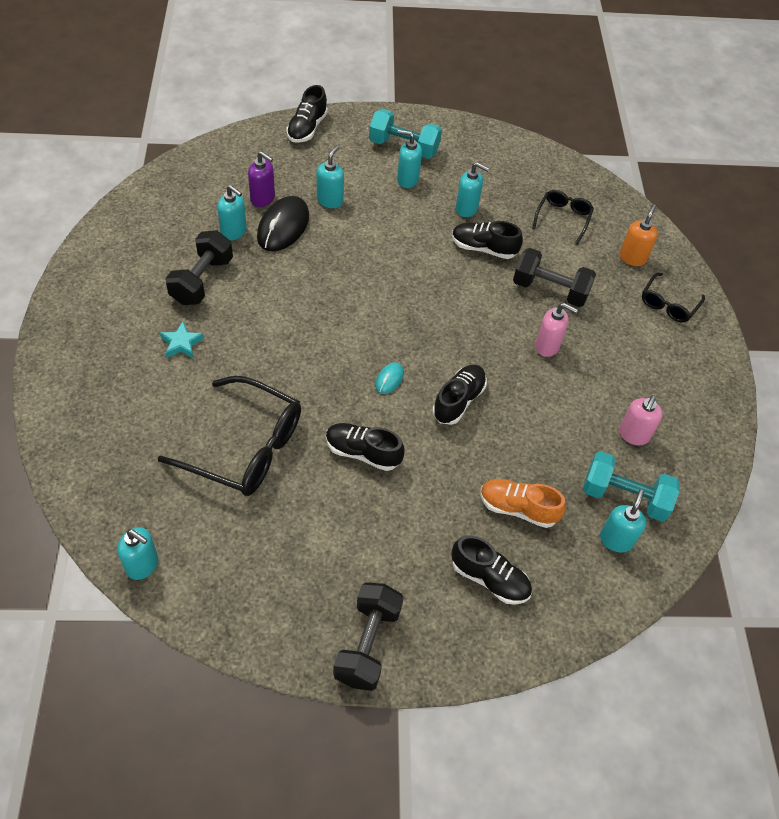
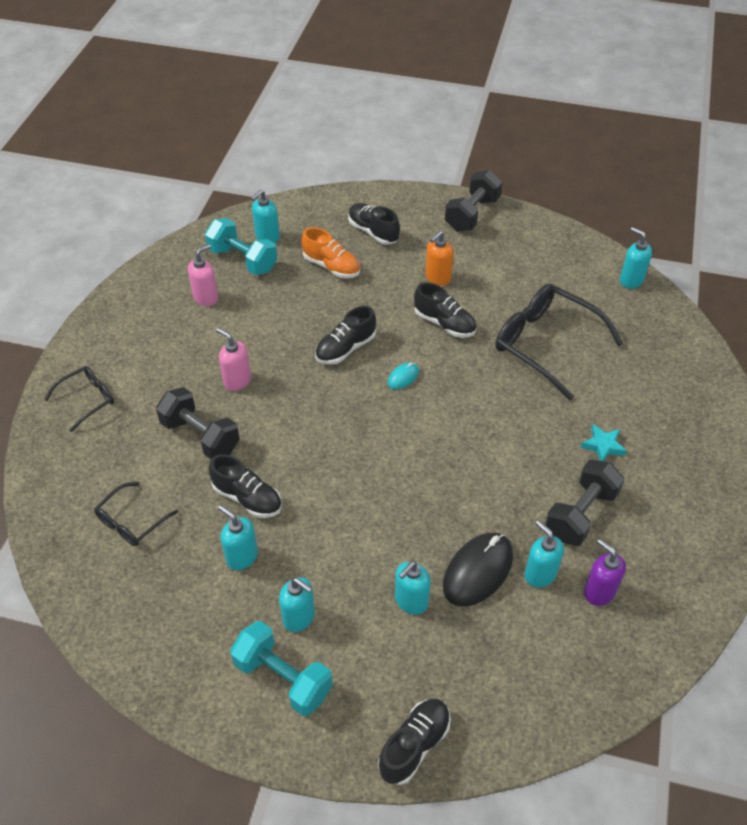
camera: 160 degrees left, 5 degrees down
purple soap dispenser [248,151,275,207] -> purple soap dispenser moved to [584,539,626,606]
orange soap dispenser [620,204,658,266] -> orange soap dispenser moved to [425,231,453,285]

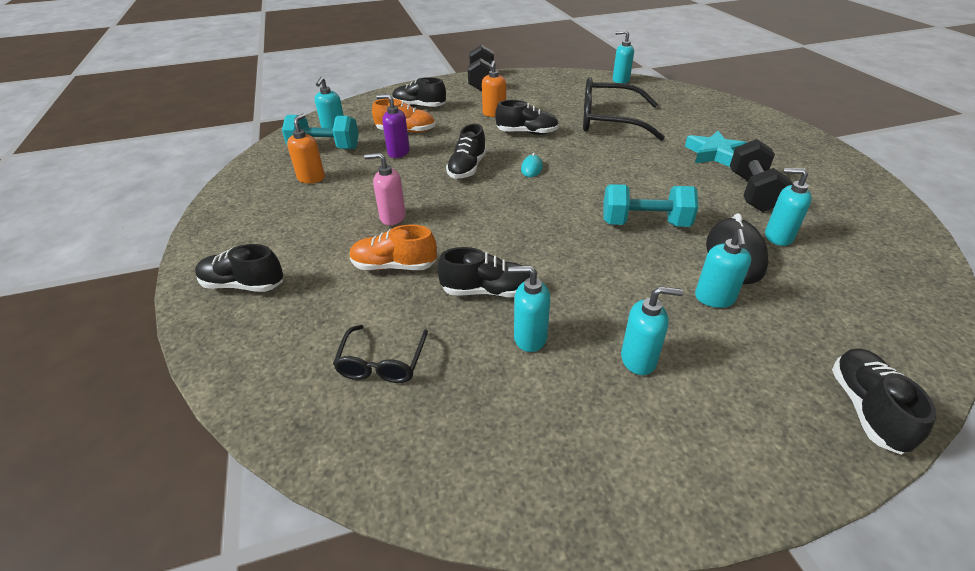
camera: 30 degrees left, 10 degrees down
black glasses [44,366,114,432] -> black shoe [195,244,283,292]
black dumbbell [156,387,240,459] -> orange shoe [349,225,437,270]
pink soap dispenser [188,244,218,306] -> orange soap dispenser [287,114,325,183]
turquoise dumbbell [230,621,333,716] -> turquoise dumbbell moved to [603,184,698,227]
turquoise star [581,424,627,461] -> turquoise star [685,131,747,167], size x1.54
purple soap dispenser [584,539,626,606] -> purple soap dispenser moved to [376,94,410,158]

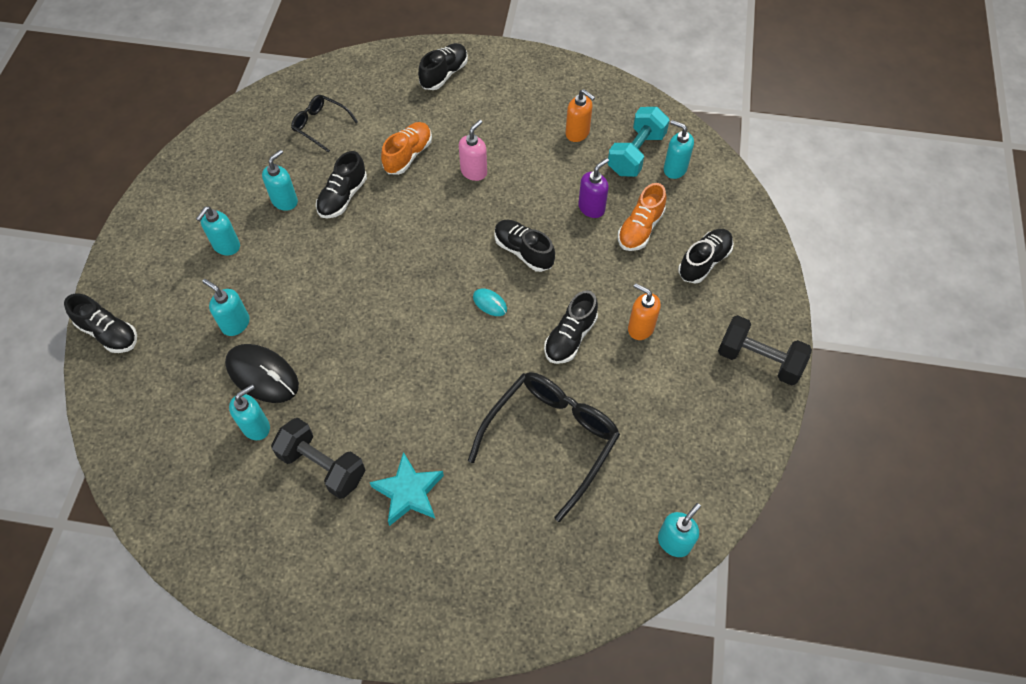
camera: 115 degrees right, 20 degrees up
turquoise dumbbell [603,184,698,227] -> none

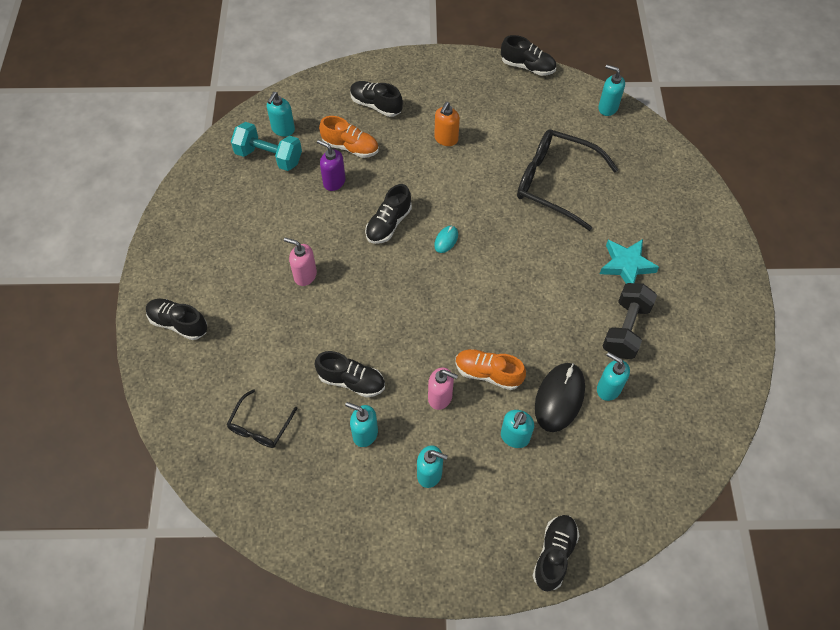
camera: 100 degrees left, 0 degrees up
orange shoe [381,122,432,175] -> orange shoe moved to [455,349,526,390]
black shoe [544,290,598,364] -> black shoe moved to [501,35,556,76]
orange soap dispenser [566,89,595,142] -> none
black dumbbell [718,315,812,386] -> none
none -> pink soap dispenser [428,367,458,410]

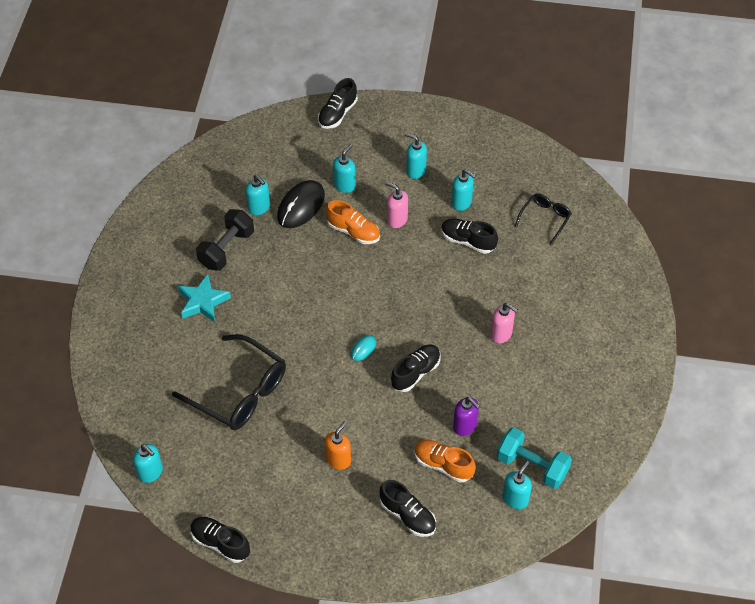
camera: 170 degrees left, 5 degrees down
black shoe [146,299,207,340] -> none

